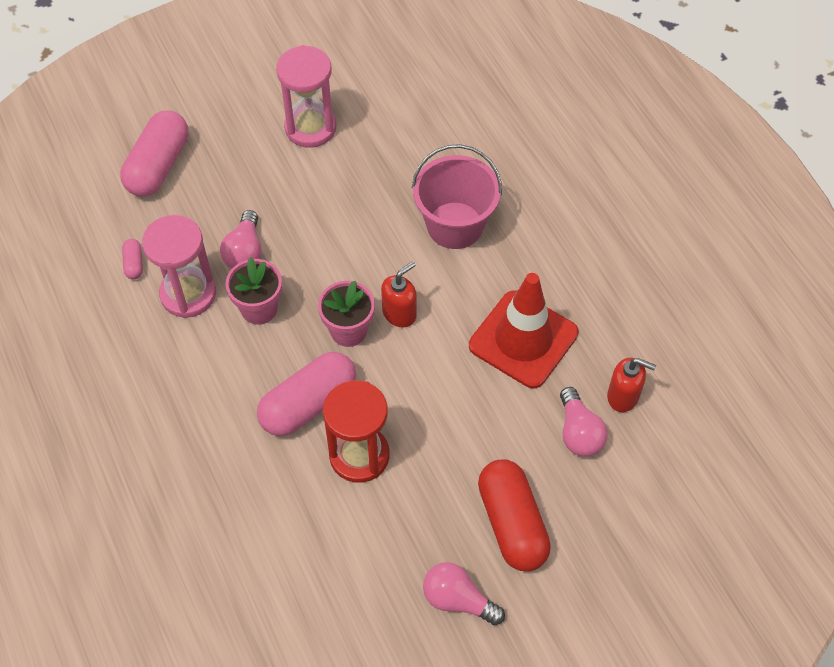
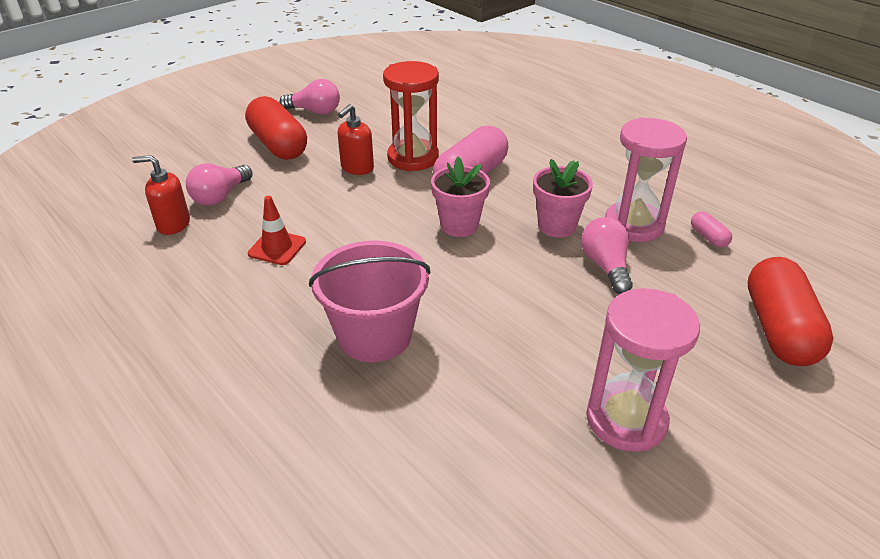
camera: 165 degrees right, 20 degrees down
pink capsule [120,110,188,197] -> red capsule [747,257,834,366]
red soap dispenser [381,261,417,328] -> red soap dispenser moved to [338,104,374,175]
red traffic cone [469,273,579,388] -> red traffic cone [248,196,306,265], size x0.49
pink light bulb [560,387,608,457] -> pink light bulb turned 120 degrees counterclockwise [186,163,253,206]

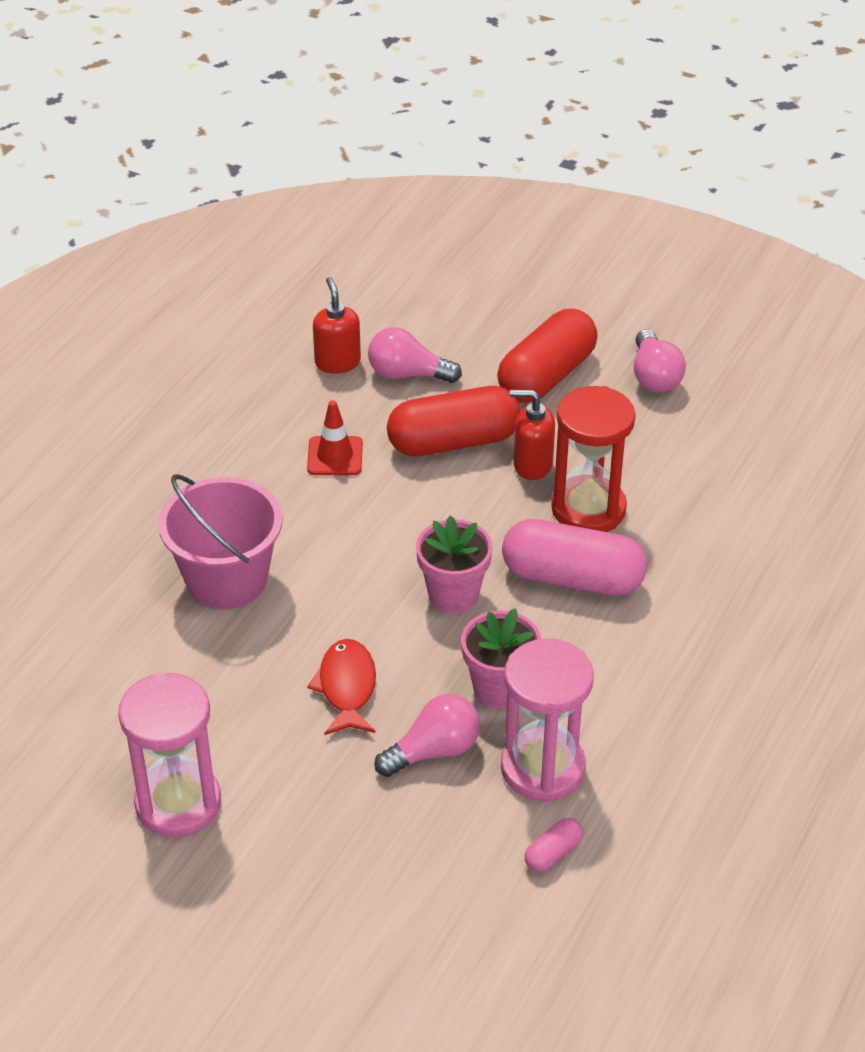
camera: 70 degrees right, 5 degrees up
red capsule [747,257,834,366] -> red capsule moved to [387,386,521,456]
none -> red fish [307,639,376,735]

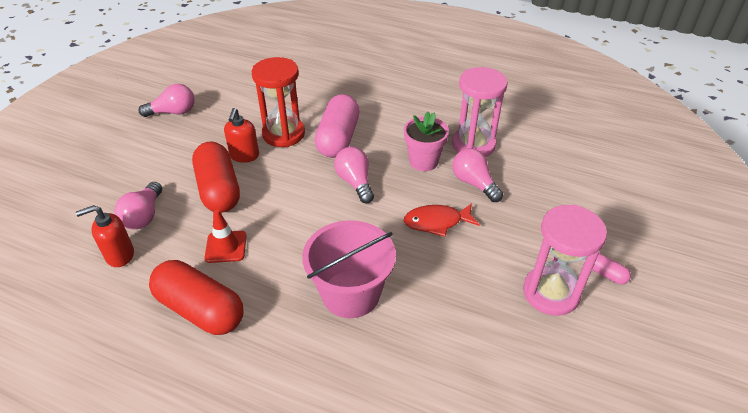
camera: 95 degrees left, 0 degrees up
pink flower pot [416,516,493,613] -> pink light bulb [334,147,374,203]
red capsule [497,309,598,403] -> red capsule moved to [149,260,244,335]
pink capsule [525,818,583,872] -> pink capsule moved to [592,253,631,284]

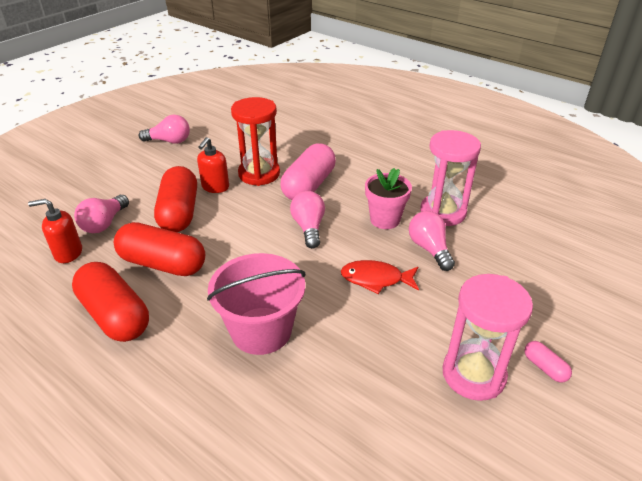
camera: 15 degrees right, 5 degrees down
red traffic cone [204,209,246,263] -> red capsule [114,222,205,276]

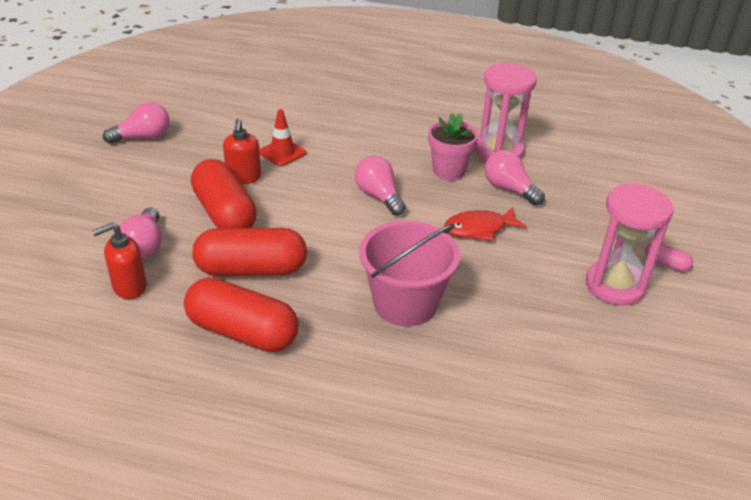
camera: 25 degrees left, 0 degrees up
red hourglass [231,97,280,186] -> red traffic cone [259,109,306,166]
pink capsule [280,143,336,200] -> none

